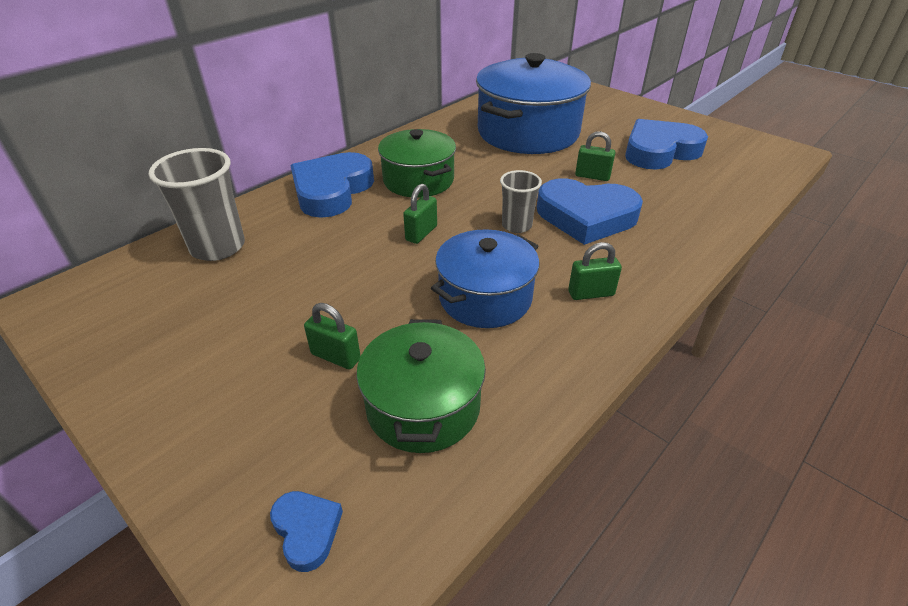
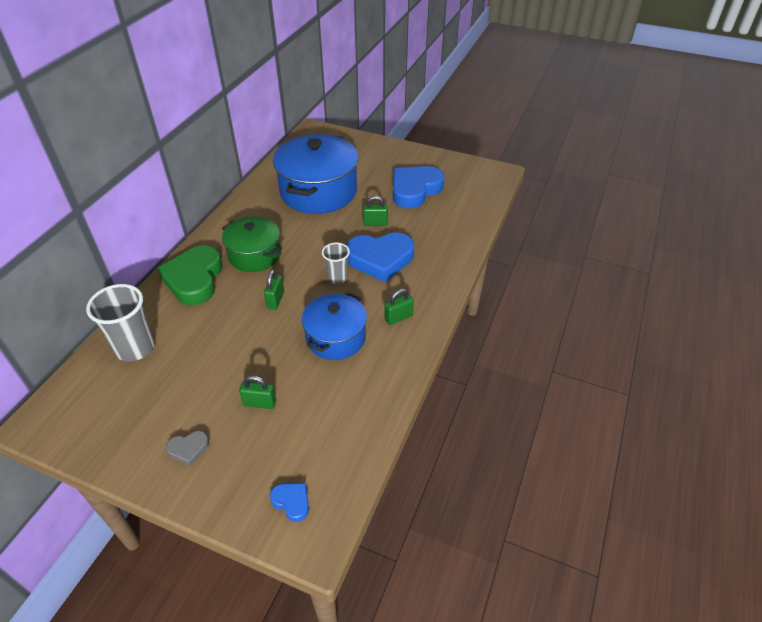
camera: 20 degrees left, 5 degrees up
blue heart [290,152,374,218] -> green heart [157,245,222,305]
green pot [356,319,486,453] -> none
none -> grey heart [166,431,209,466]

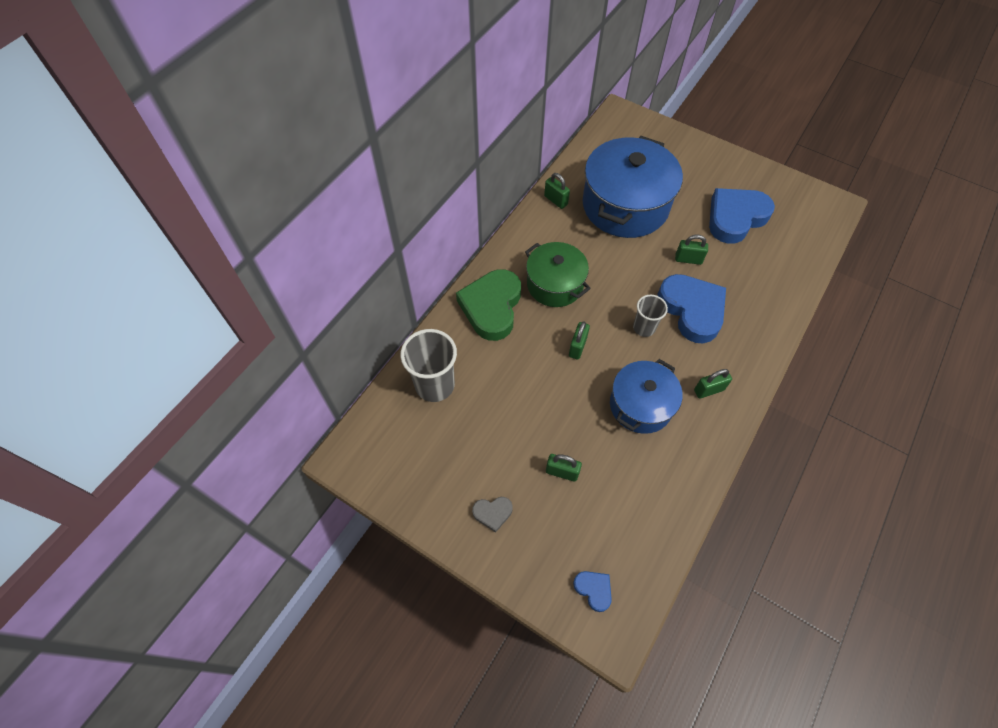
camera: 10 degrees right, 15 degrees up
blue heart [346,233,414,282] -> blue heart turned 120 degrees counterclockwise [658,274,726,343]
none -> green padlock [544,173,570,209]

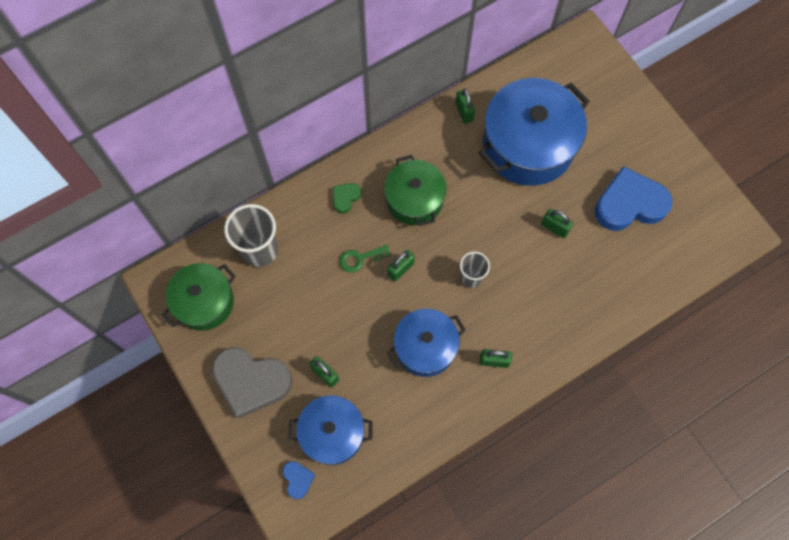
camera: 25 degrees right, 10 degrees up
green heart [456,269,521,341] -> green heart [333,183,361,213], size x0.45
grey heart [472,497,513,533] -> grey heart [212,347,292,419], size x2.22
blue heart [658,274,726,343] -> none
none -> green pot [162,263,235,331]
none -> blue pot [289,395,373,465]
none -> green key [339,245,391,273]

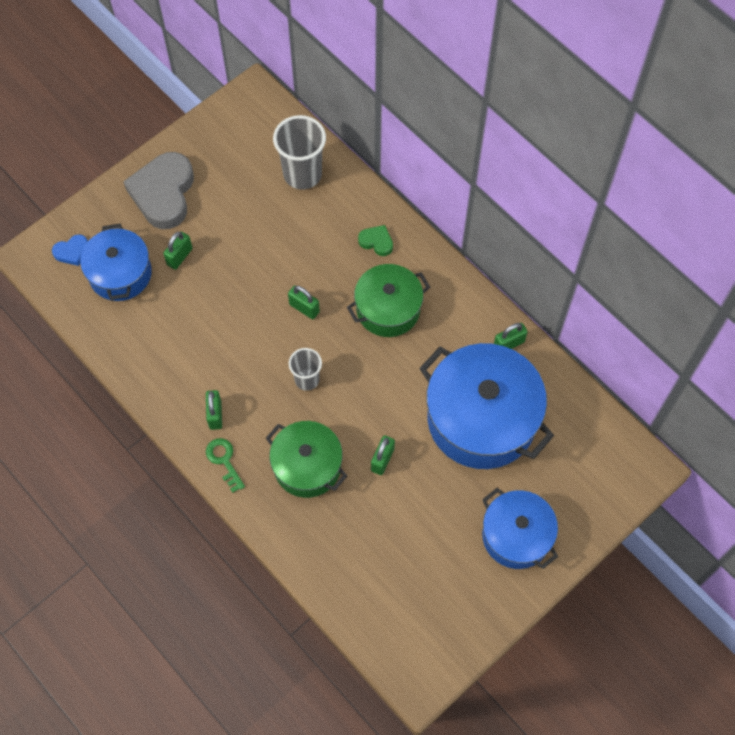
camera: 80 degrees right, 5 degrees down
green pot [162,263,235,331] -> green pot moved to [266,421,347,498]
green key [339,245,391,273] -> green key moved to [206,438,245,493]
blue pot [387,309,465,377] -> blue pot moved to [482,488,558,569]
blue heart [595,166,673,231] -> none

